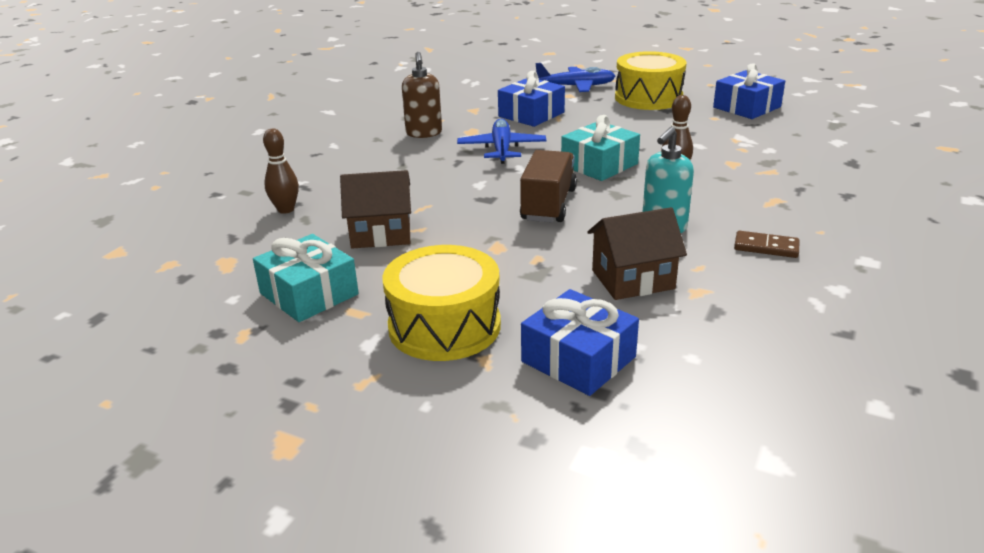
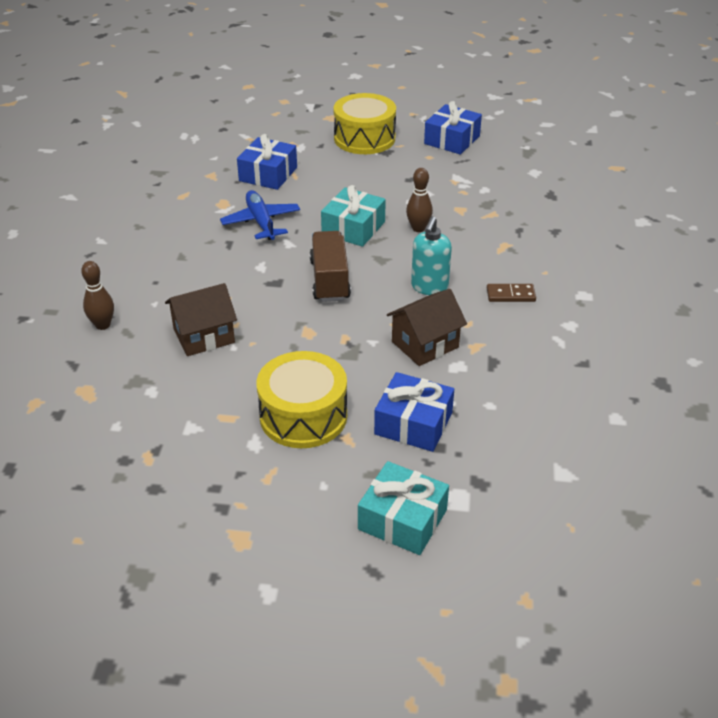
camera: 20 degrees left, 10 degrees up
turquoise gift [253,234,359,322] -> turquoise gift moved to [358,461,449,555]
brown soap dispenser [402,52,442,138] -> none
blue plane [535,63,615,92] -> none

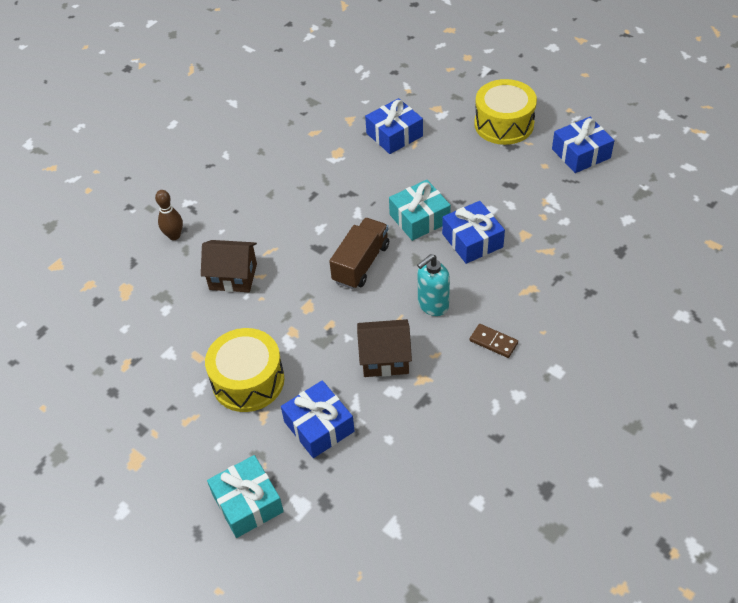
camera: 35 degrees right, 10 degrees up
blue plane [220,190,300,240] -> none
brown bowling pin [406,168,433,232] -> blue gift [442,201,505,264]

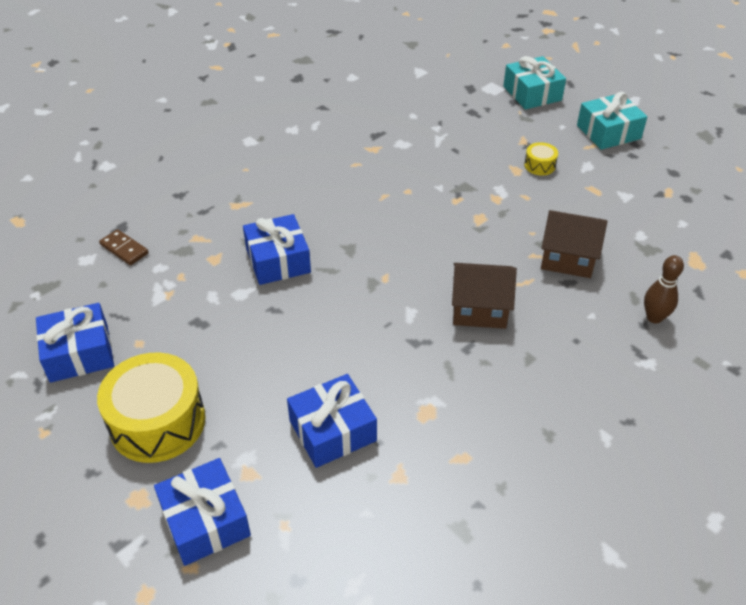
camera: 175 degrees left, 5 degrees down
yellow drum [205,328,284,412] -> yellow drum [524,142,558,175], size x0.44
blue gift [281,380,355,458] -> blue gift moved to [154,458,251,566]
brown truck [329,218,389,289] -> none
brown house [357,319,412,377] -> brown house moved to [452,263,517,329]
turquoise gift [389,180,451,241] -> turquoise gift moved to [577,92,648,150]
turquoise soap dispenser [417,254,450,316] -> none
brown domino [470,324,518,358] -> brown domino moved to [99,229,149,265]

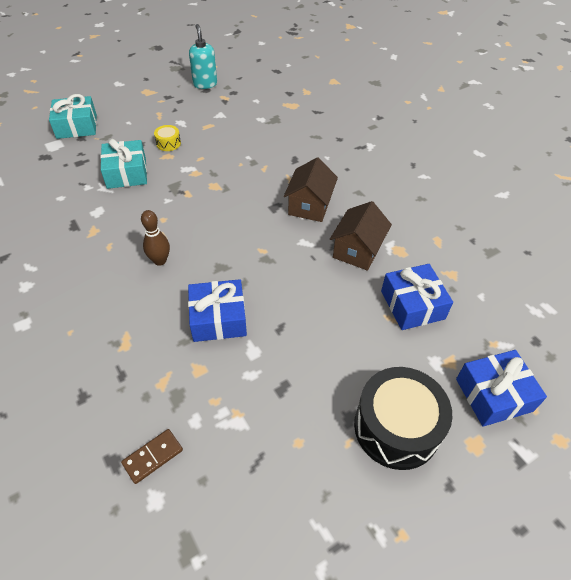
camera: 80 degrees left, 5 degrees up
blue gift [36,303,114,383] -> none
yellow drum [97,352,205,463] -> black drum [354,367,452,470]
brown house [541,210,607,278] -> brown house moved to [330,201,392,271]
turquoise gift [577,92,648,150] -> turquoise gift moved to [100,139,147,189]
brown bowling pin [644,255,684,323] -> brown bowling pin moved to [141,210,170,266]
none -> turquoise soap dispenser [189,24,217,89]

